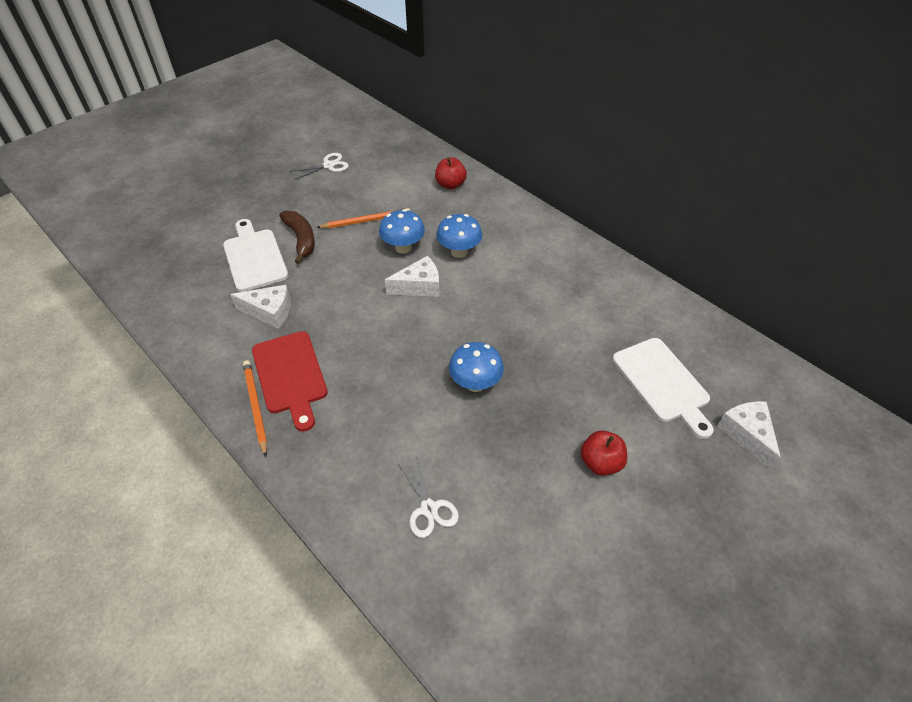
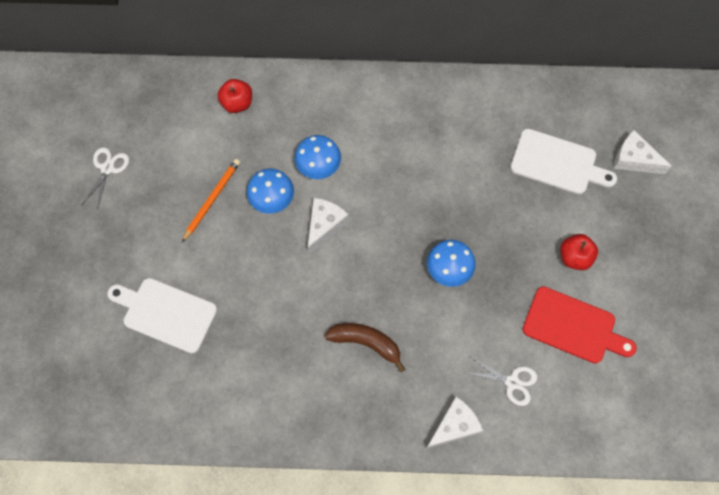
camera: 45 degrees left, 20 degrees up
white cheese [230,285,291,329] -> white cheese moved to [426,397,483,449]
orange pencil [243,360,267,457] -> none
red cutting board [252,331,328,432] -> red cutting board moved to [523,286,637,363]
brown banana [279,210,315,264] -> brown banana moved to [325,323,405,372]

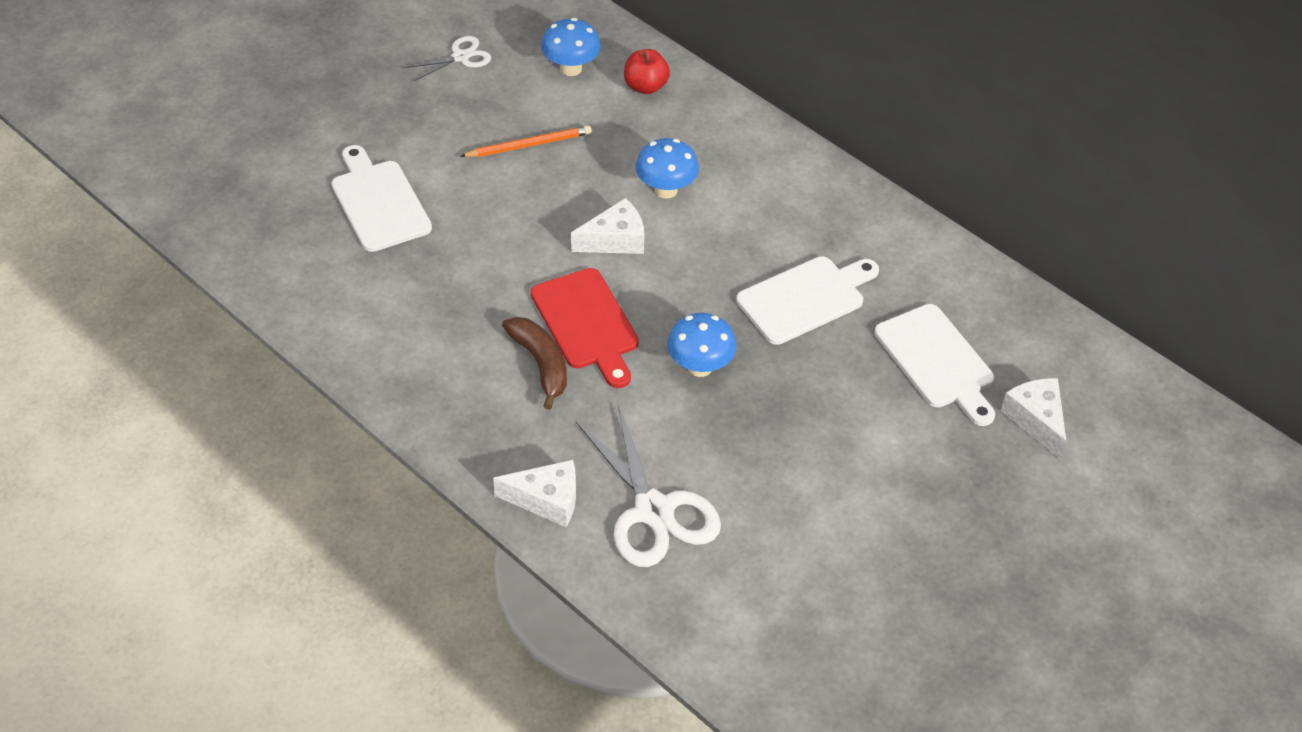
camera: 40 degrees right, 20 degrees down
blue mushroom [247,169,294,214] -> blue mushroom moved to [541,18,601,76]
white scissors [467,357,538,406] -> white scissors [576,405,721,567], size x1.85
red cutting board [523,286,637,363] -> red cutting board moved to [531,268,639,388]
red apple [561,234,598,270] -> none
none -> white cutting board [736,256,879,345]

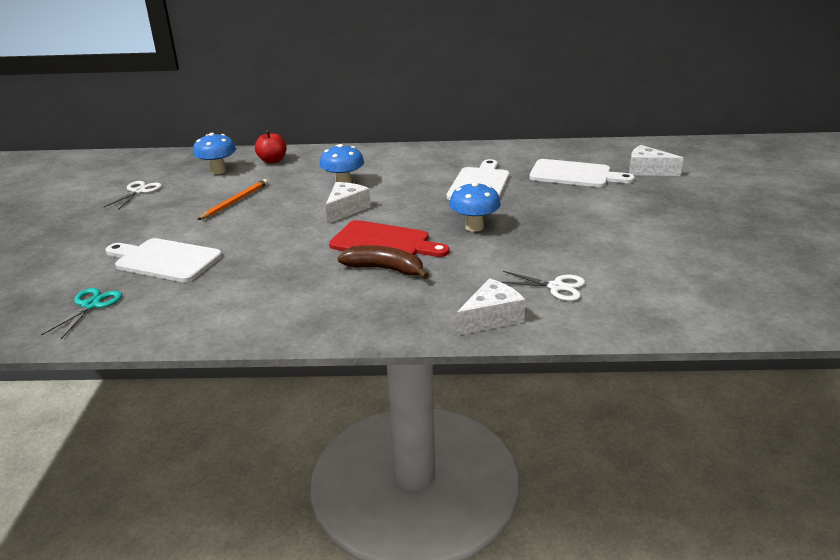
camera: 40 degrees left, 20 degrees down
white scissors [576,405,721,567] -> white scissors [501,271,585,301], size x0.54
none -> turquoise scissors [41,288,122,339]

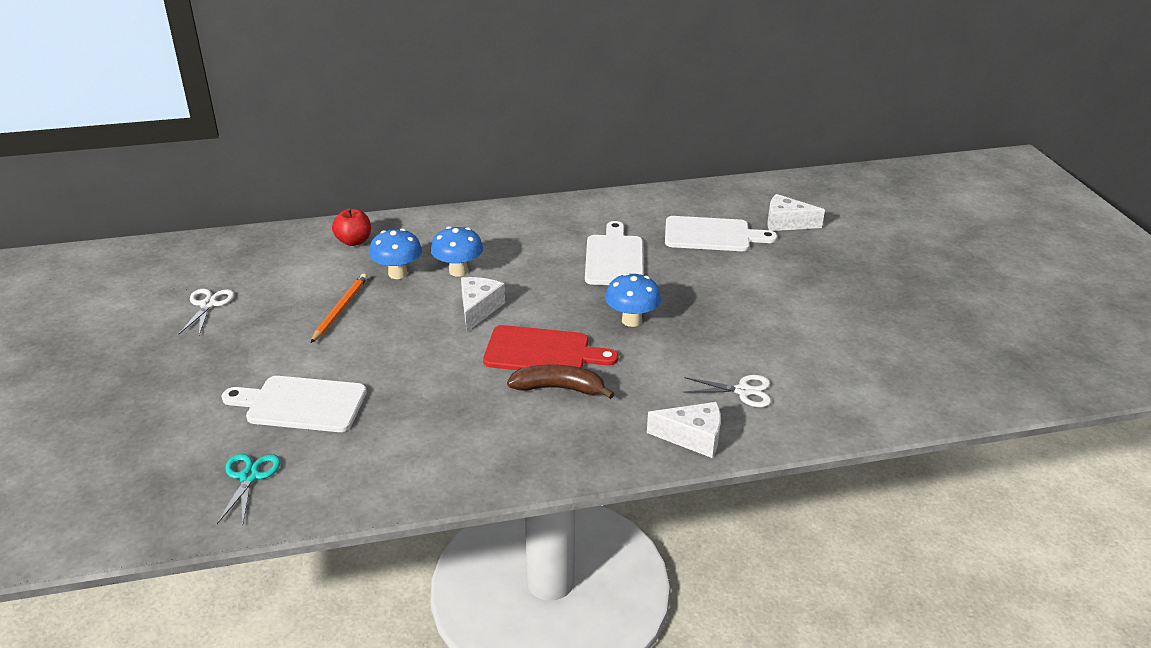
camera: 15 degrees left, 5 degrees up
blue mushroom [193,133,236,174] -> blue mushroom moved to [369,229,422,279]
white cheese [457,278,525,335] -> white cheese turned 60 degrees clockwise [647,402,721,458]

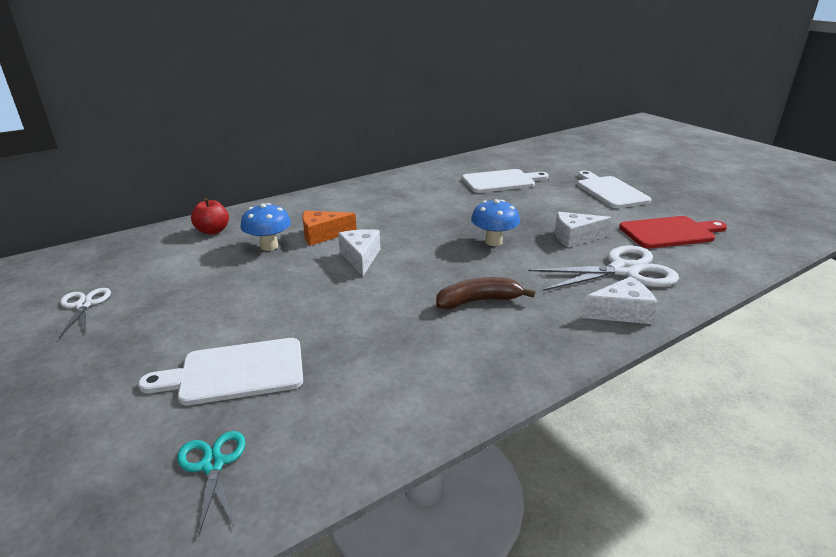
camera: 20 degrees left, 5 degrees down
orange pencil [311,274,368,343] -> none
blue mushroom [431,226,483,277] -> orange cheese [302,210,357,246]
red cutting board [483,325,618,370] -> red cutting board moved to [619,216,727,248]
white cutting board [585,221,644,285] -> white cutting board moved to [577,171,652,208]
white scissors [683,375,771,407] -> white scissors [528,246,679,291], size x1.85
white cheese [767,194,825,231] -> white cheese moved to [555,212,612,248]

